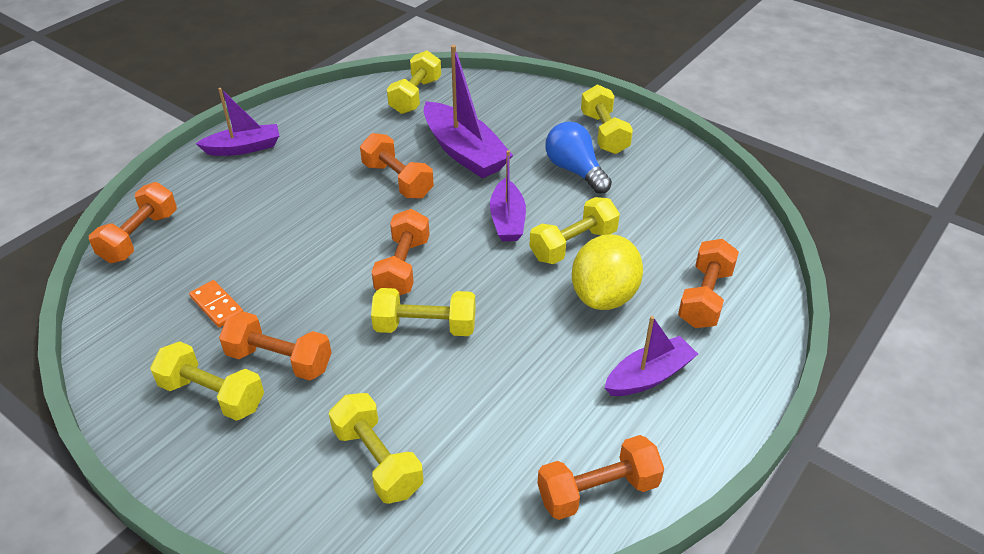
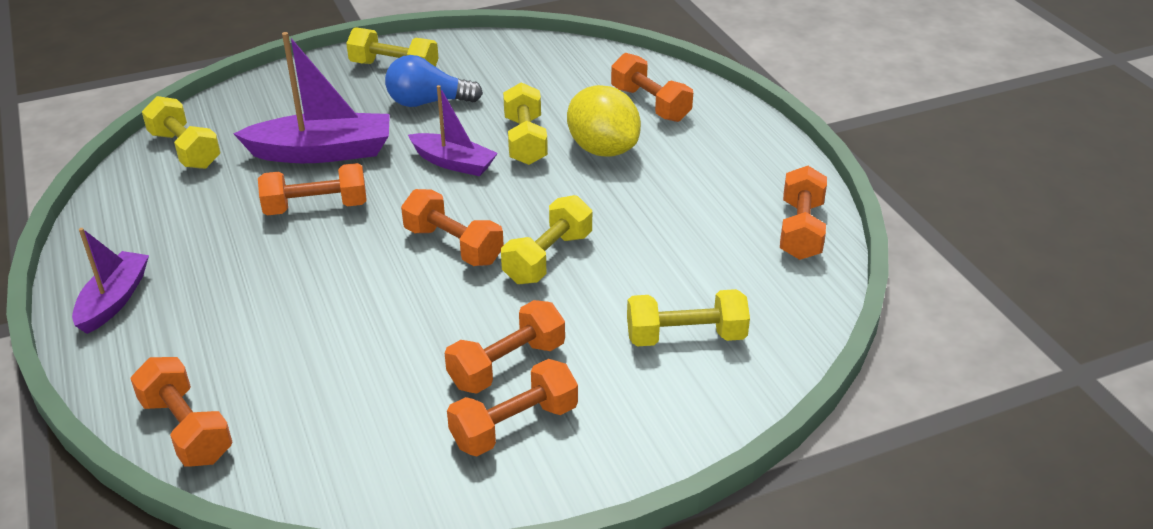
camera: 60 degrees left, 5 degrees down
yellow dumbbell [150,341,264,421] -> orange dumbbell [447,359,578,456]
orange domino [189,280,243,327] -> none
purple boat [605,316,698,396] -> none

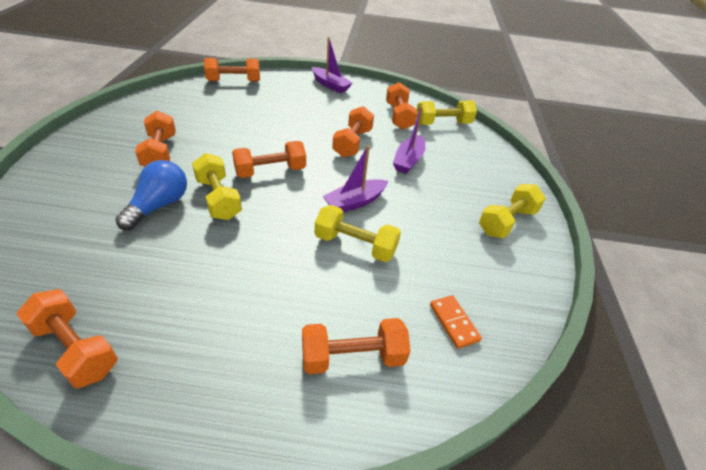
camera: 115 degrees right, 5 degrees up
purple boat [233,32,390,163] -> purple boat [393,106,425,174], size x0.63
blue light bulb [385,55,483,107] -> blue light bulb moved to [115,160,187,230]
orange dumbbell [447,359,578,456] -> orange dumbbell moved to [386,82,418,130]
yellow lemon [567,85,641,157] -> none
yellow dumbbell [627,289,750,346] -> none
none -> orange domino [430,295,482,349]

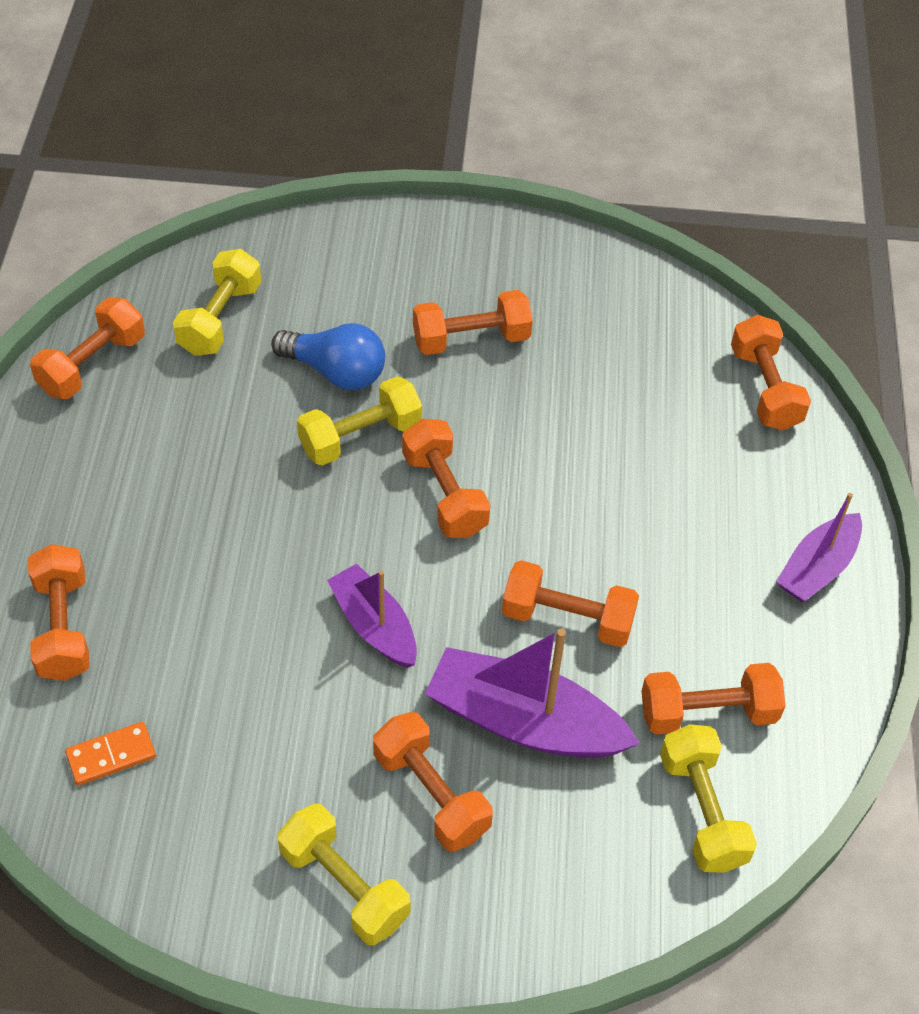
camera: 90 degrees right, 10 degrees up
yellow dumbbell [315,205,401,262] -> yellow dumbbell moved to [173,249,261,356]
purple boat [393,106,425,174] -> purple boat [425,629,640,758], size x1.58
none -> orange dumbbell [373,712,493,852]

